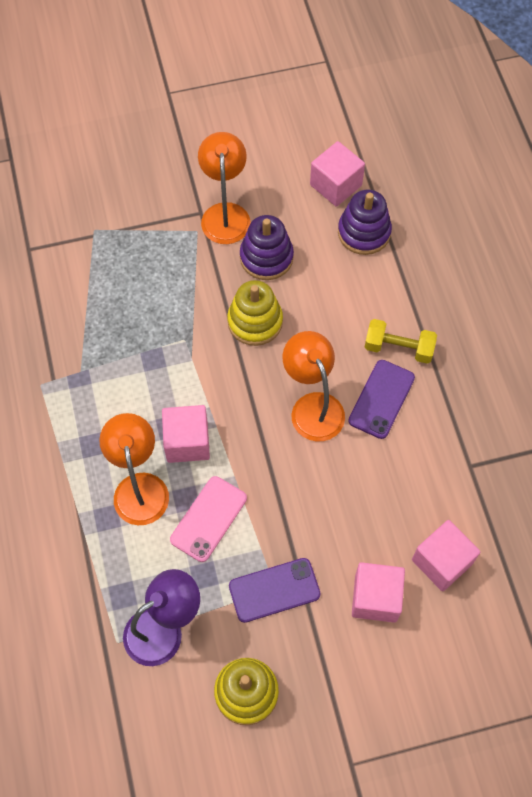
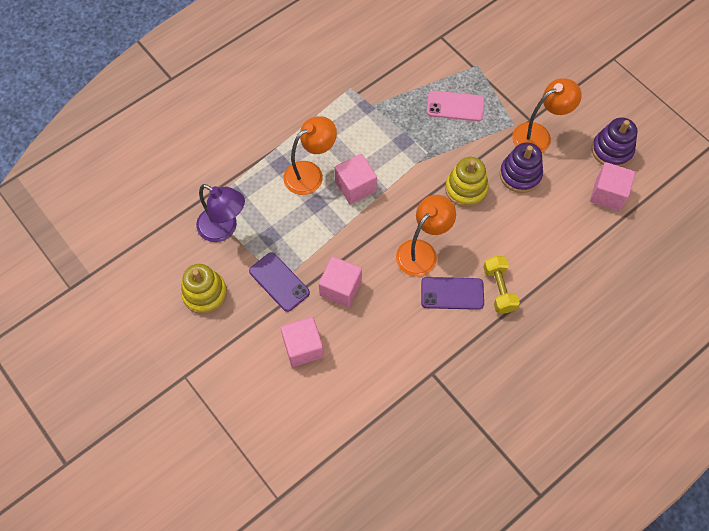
camera: 65 degrees right, 0 degrees up
pink phone [170,476,247,562] -> pink phone moved to [427,91,484,121]
purple stacking toy [338,190,392,255] -> purple stacking toy moved to [592,118,638,167]
pink cube [412,520,480,591] -> pink cube moved to [319,256,362,307]

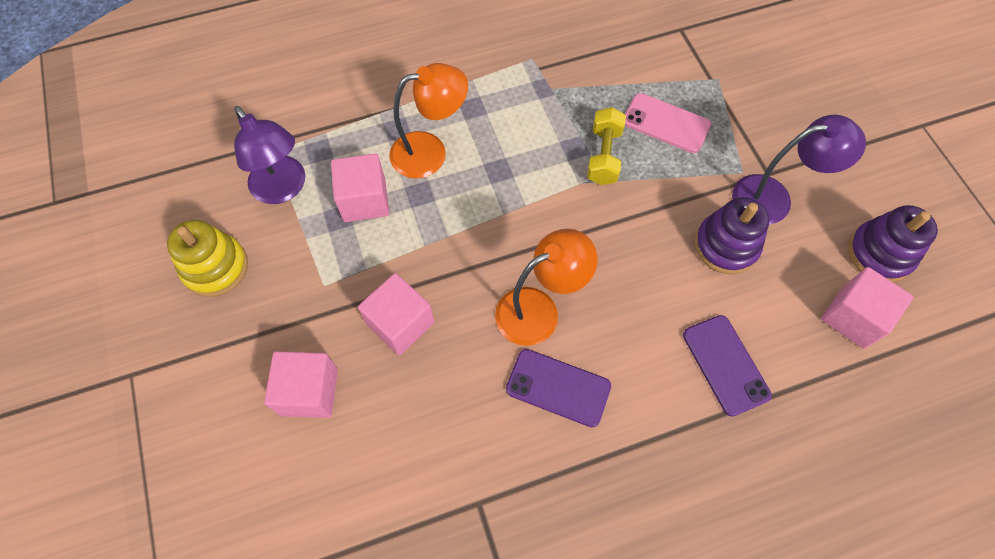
camera: 20 degrees right, 0 degrees up
purple phone [249,252,310,312] -> purple phone moved to [683,315,772,417]
pink cube [335,154,377,205] -> pink cube moved to [331,153,389,222]
yellow stacking toy [445,157,489,207] -> none
yellow dumbbell [483,256,520,313] -> yellow dumbbell moved to [587,107,626,185]
orange lamp [512,78,582,153] -> purple lamp [732,115,866,224]

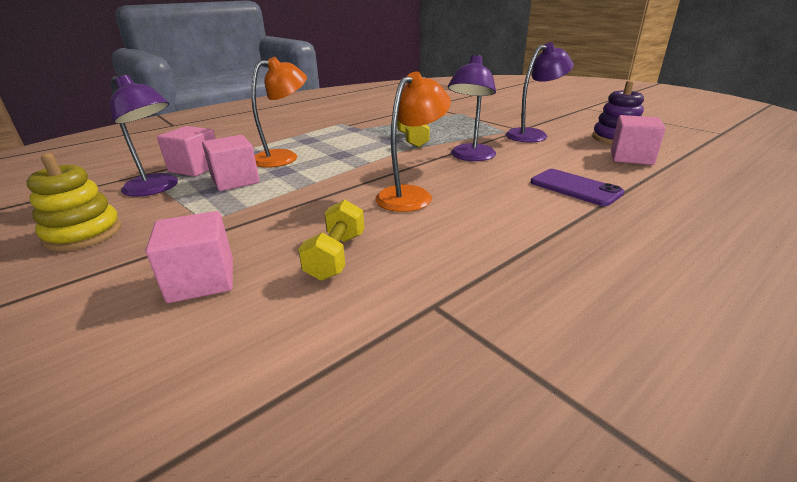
camera: 20 degrees left, 35 degrees down
pink cube [358,273,434,355] -> pink cube moved to [157,126,216,177]
purple phone [506,349,611,427] -> none
pink phone [625,93,711,153] -> none
purple stacking toy [695,197,770,274] -> none
none -> yellow dumbbell [298,200,364,281]
none -> purple lamp [448,55,496,161]

